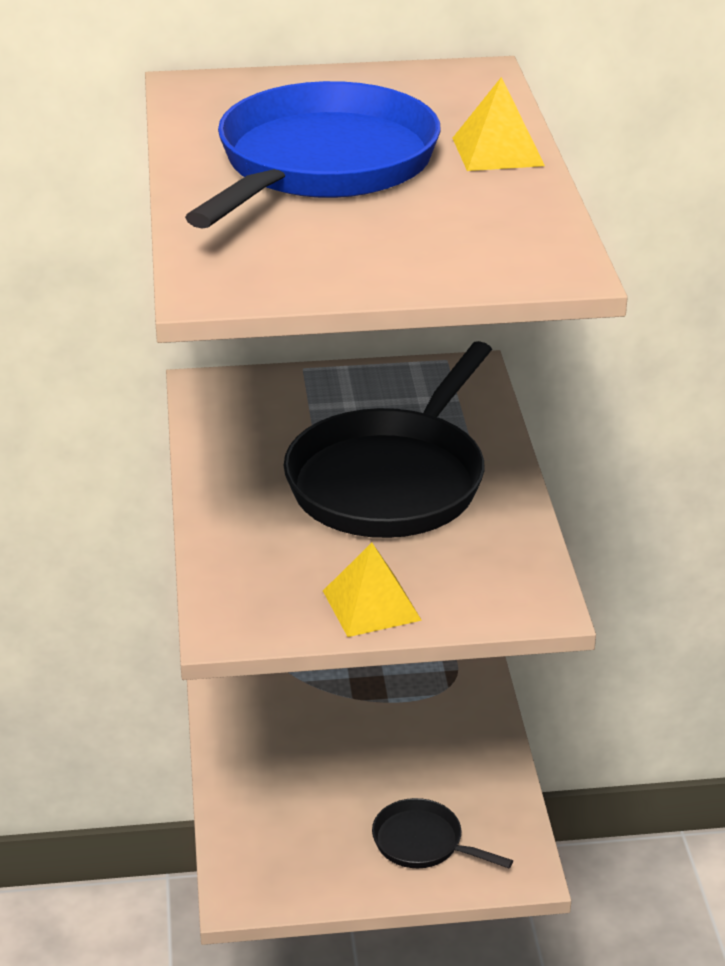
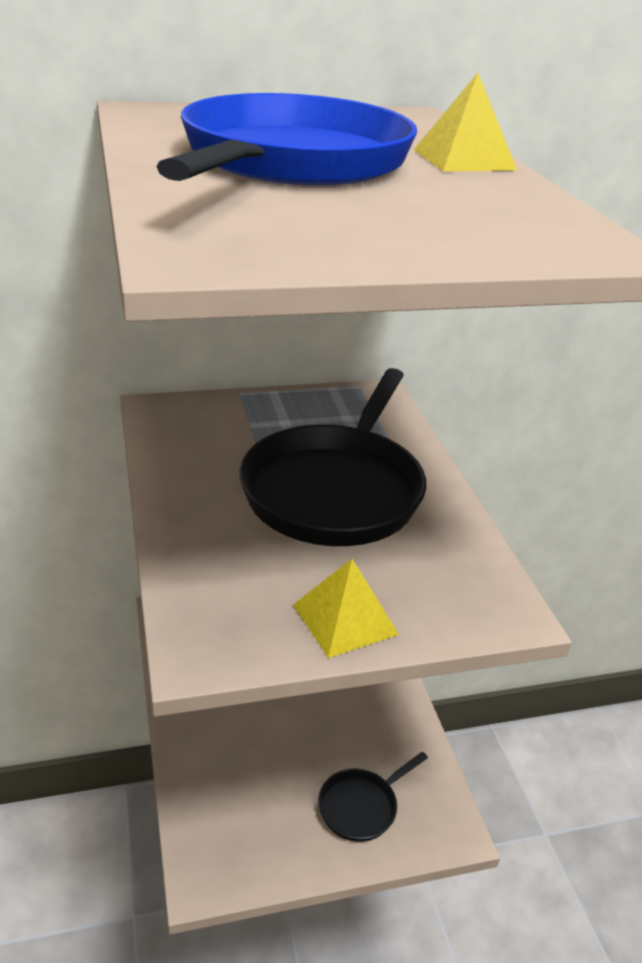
camera: 10 degrees left, 0 degrees up
black pan [372,798,513,868] -> black pan turned 60 degrees counterclockwise [318,752,428,842]

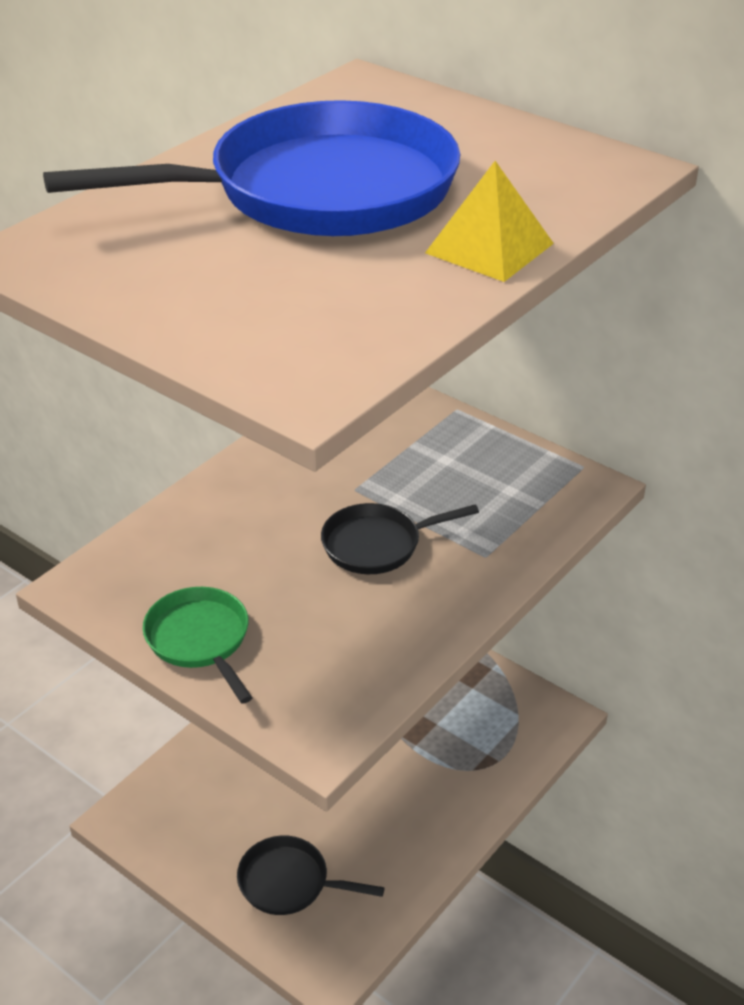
camera: 55 degrees right, 5 degrees up
black pan [239,368,426,546] -> black pan [321,503,479,574], size x0.47
yellow pyramid [293,559,399,658] -> green pan [143,587,253,704]

